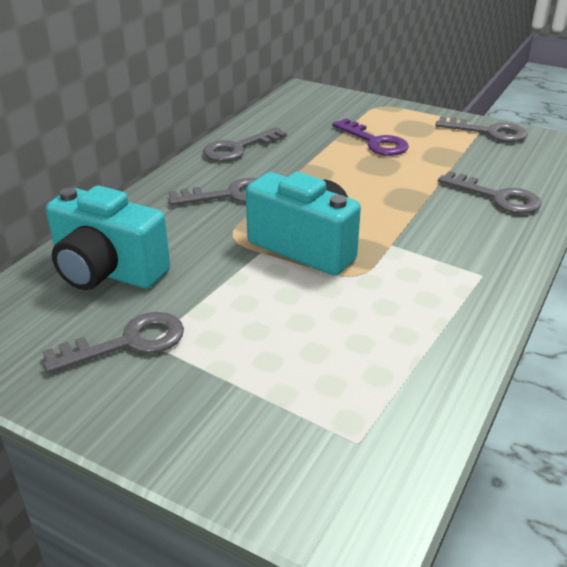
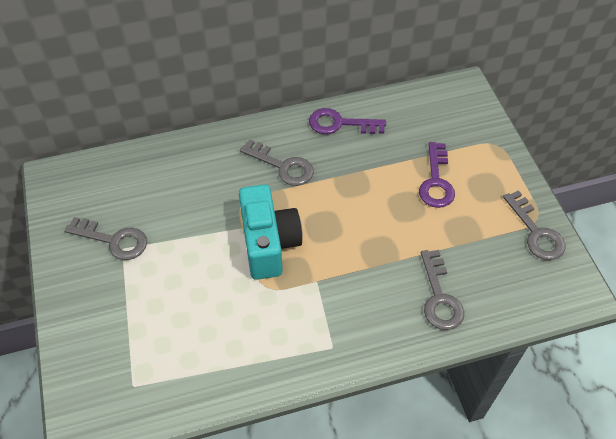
camera: 45 degrees right, 20 degrees up
turquoise camera [46,186,170,290] -> none
grey key [203,127,287,161] -> purple key [309,108,386,134]

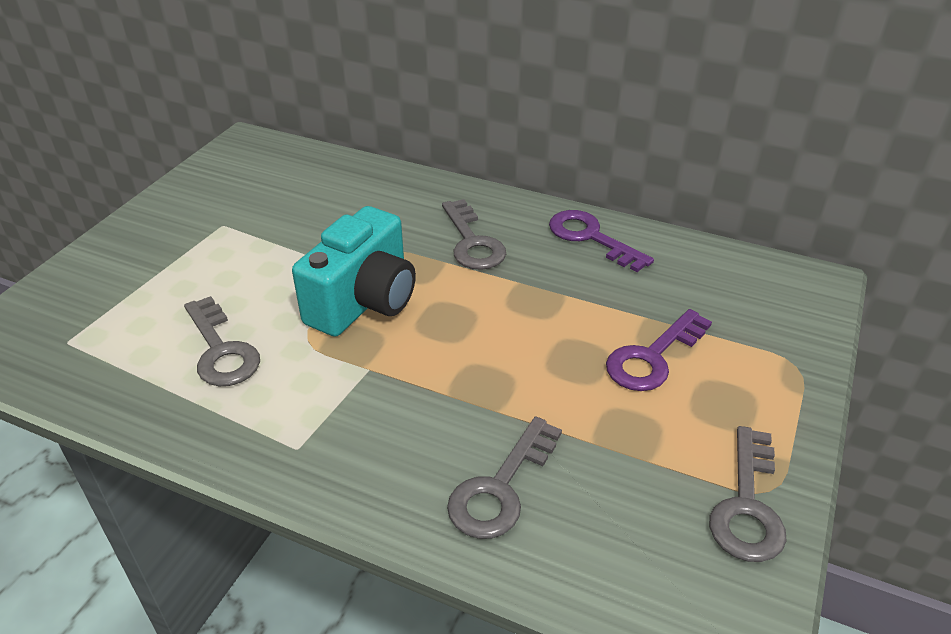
camera: 40 degrees right, 15 degrees down
grey key [65,217,147,260] -> grey key moved to [184,296,260,386]

